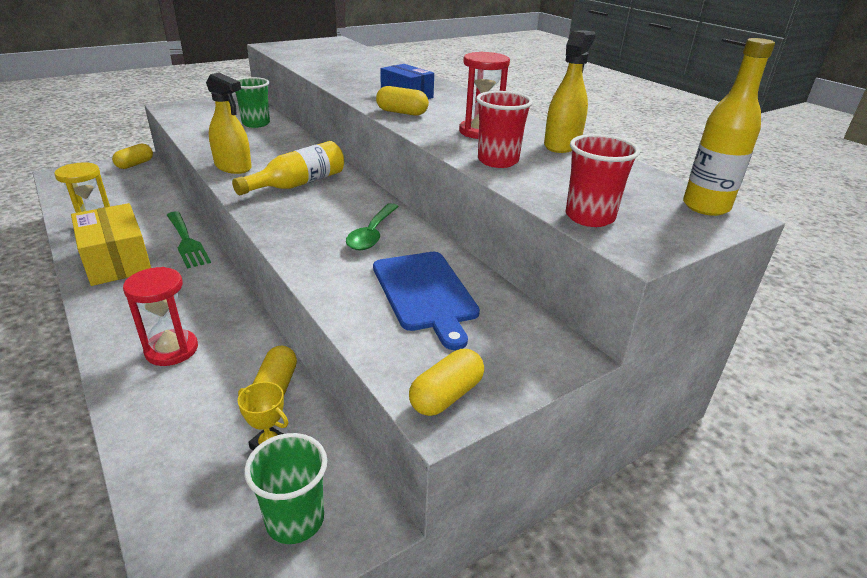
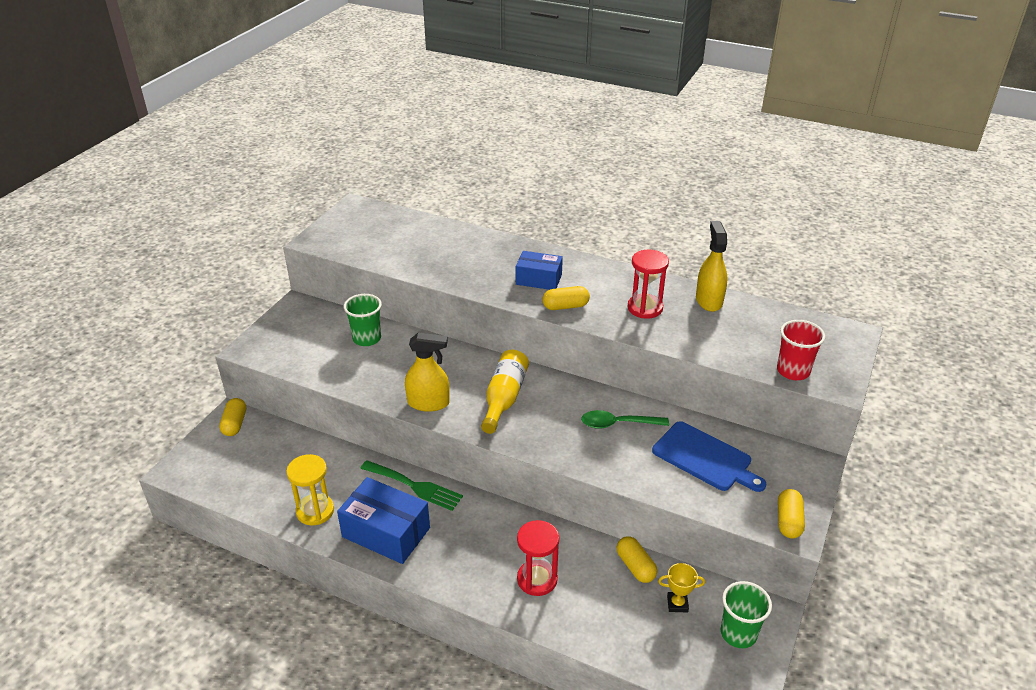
camera: 30 degrees left, 5 degrees up
yellow box [71,203,151,286] -> blue box [337,477,430,564]
green spoon [346,203,399,250] -> green spoon turned 105 degrees clockwise [581,410,669,429]
red cup [476,91,533,168] -> none
yellow bottle [683,38,775,216] -> none

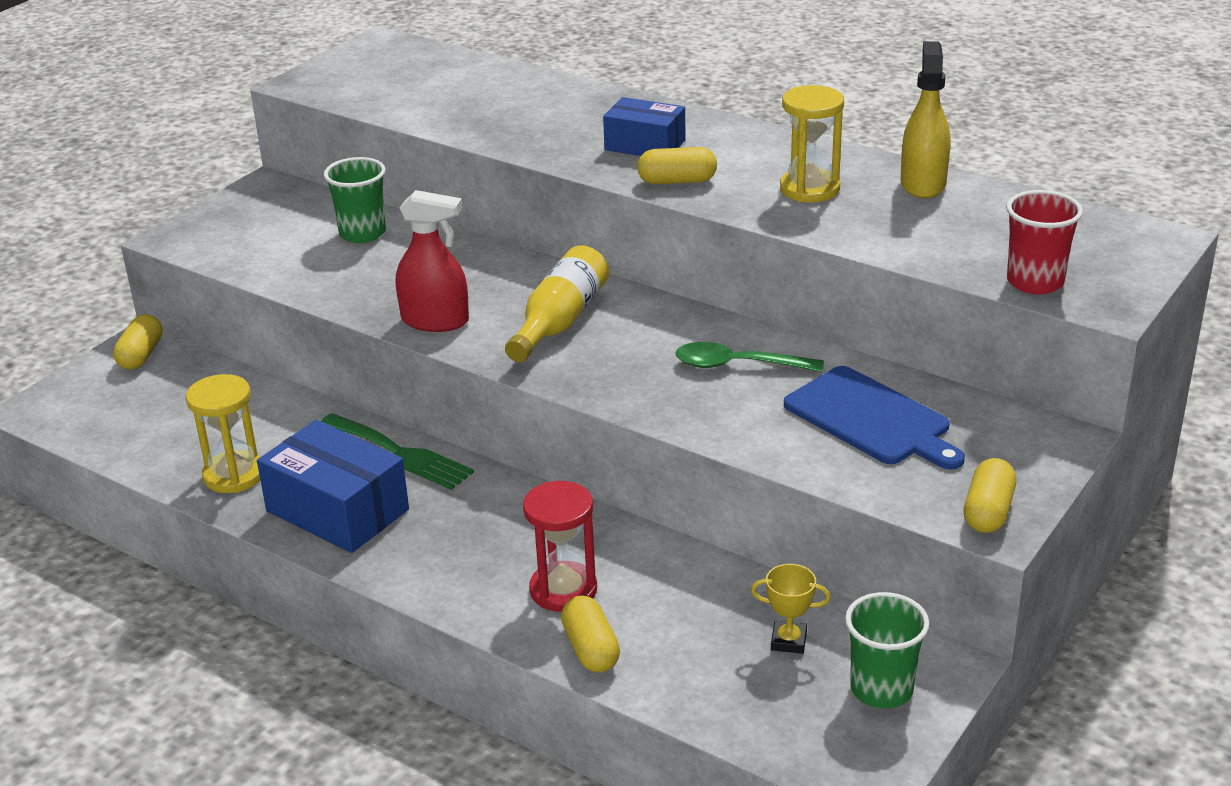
camera: 10 degrees right, 5 degrees down
yellow spray bottle [405,332,450,412] -> red spray bottle [396,190,469,332]
yellow capsule [617,536,657,583] -> yellow capsule moved to [561,595,620,673]
red hourglass [627,250,669,319] -> yellow hourglass [780,85,844,202]

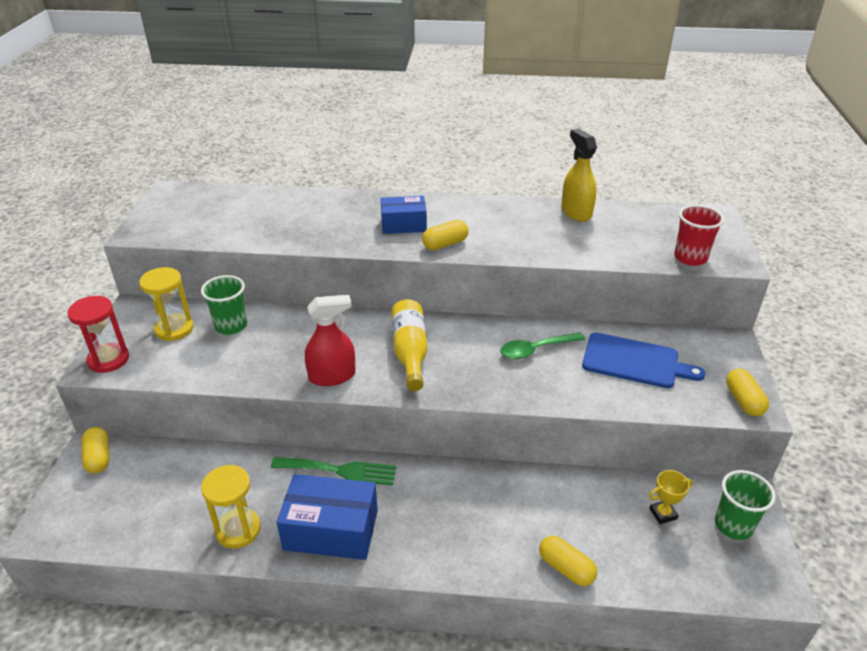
camera: 30 degrees left, 5 degrees up
red hourglass [523,481,597,612] -> red hourglass moved to [67,296,129,373]
yellow hourglass [780,85,844,202] -> yellow hourglass moved to [139,267,194,341]

